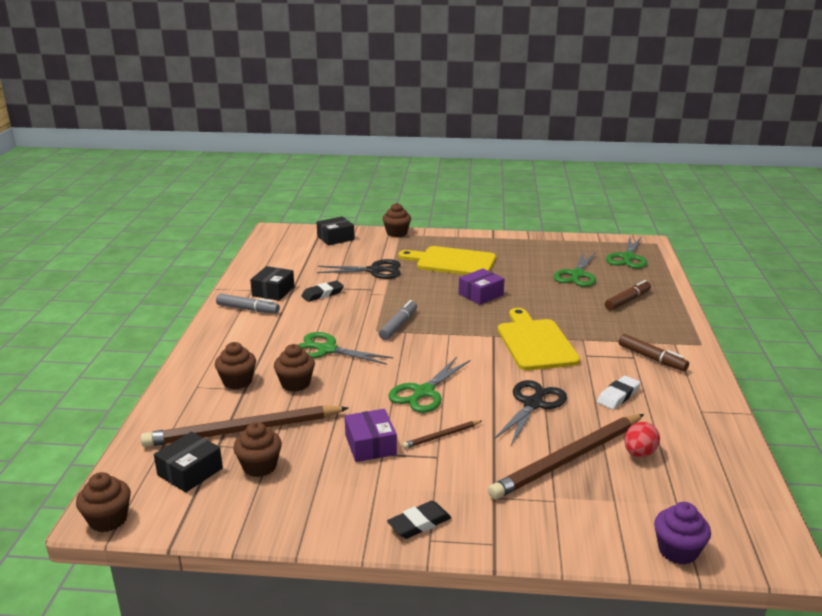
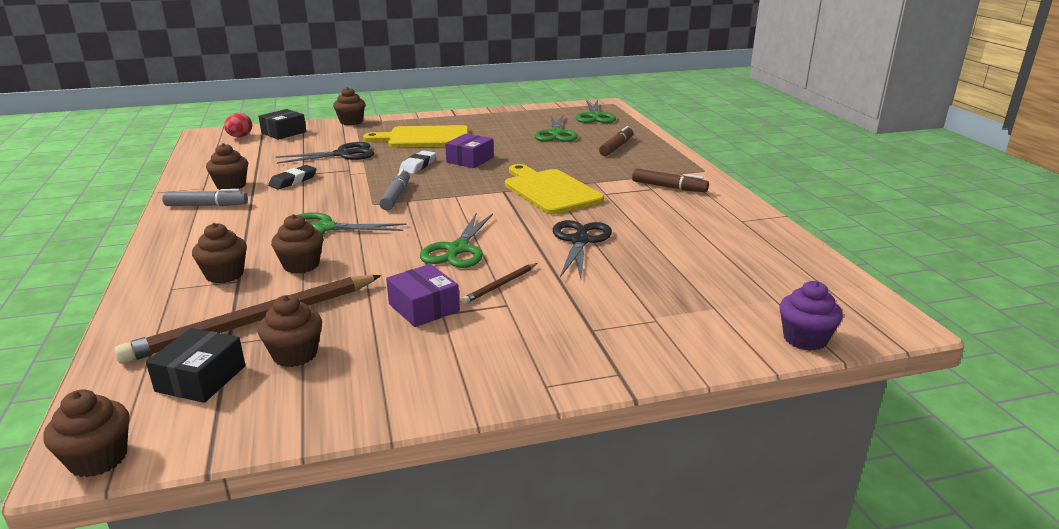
camera: 20 degrees left, 0 degrees up
black box [250,266,295,301] -> brown cupcake [206,143,248,190]
black eraser [387,501,451,539] -> none
brown pencil [488,414,644,500] -> none
white eraser [597,376,641,409] -> white eraser moved to [399,151,436,174]
red egg [624,422,660,457] -> red egg moved to [224,113,252,137]

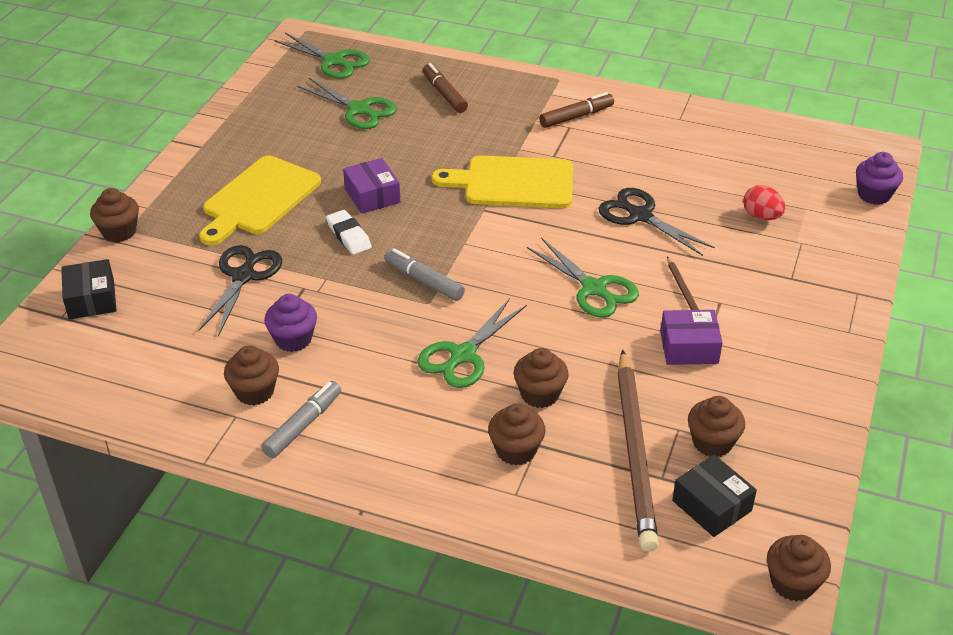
camera: 55 degrees left, 15 degrees up
red egg [224,113,252,137] -> red egg moved to [743,185,786,220]
black eraser [268,165,317,190] -> purple cupcake [264,294,317,352]

